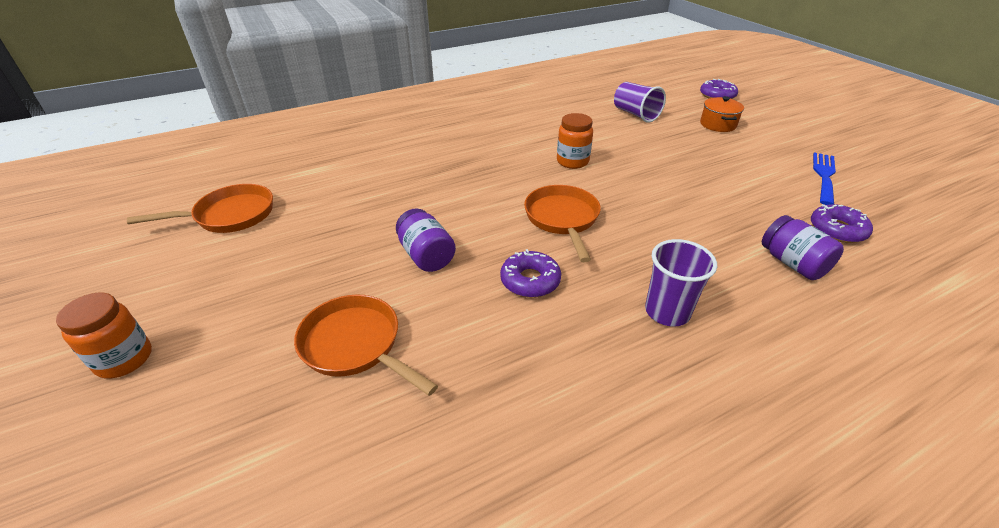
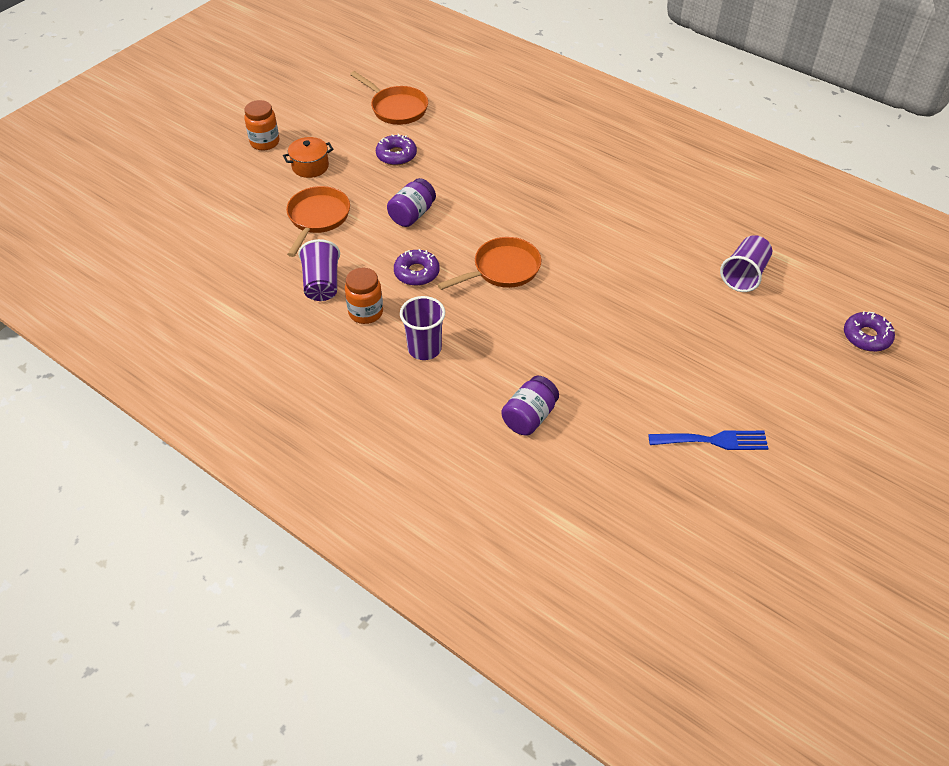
camera: 65 degrees right, 10 degrees up
orange jar [557,113,593,169] -> orange jar moved to [345,268,383,324]
orange pot [700,96,744,132] -> orange pot moved to [283,137,333,178]
purple donut [811,204,873,243] -> purple donut moved to [376,134,417,165]
none -> purple cup [298,239,340,301]

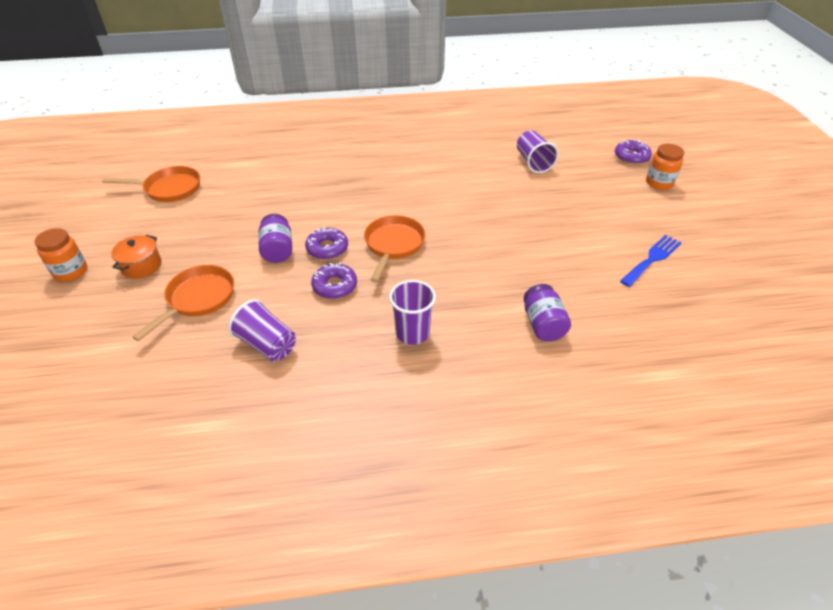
camera: 45 degrees left, 5 degrees down
orange pan [286,186,350,257] -> orange pan turned 60 degrees clockwise [132,265,234,341]
orange jar [345,268,383,324] -> orange jar moved to [646,144,684,190]
purple donut [376,134,417,165] -> purple donut moved to [305,226,348,260]

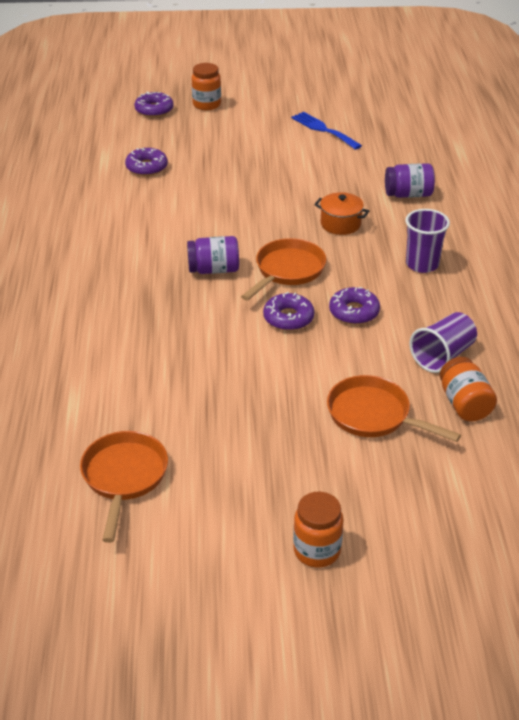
camera: 85 degrees left, 5 degrees down
orange pot [111,235,161,279] -> orange pot moved to [314,192,369,235]
purple jar [258,214,292,263] -> purple jar moved to [187,236,239,274]
orange pan [364,215,425,283] -> orange pan turned 105 degrees clockwise [241,238,326,301]
purple cup [517,130,559,173] -> purple donut [125,148,168,176]
none -> orange jar [440,357,497,421]

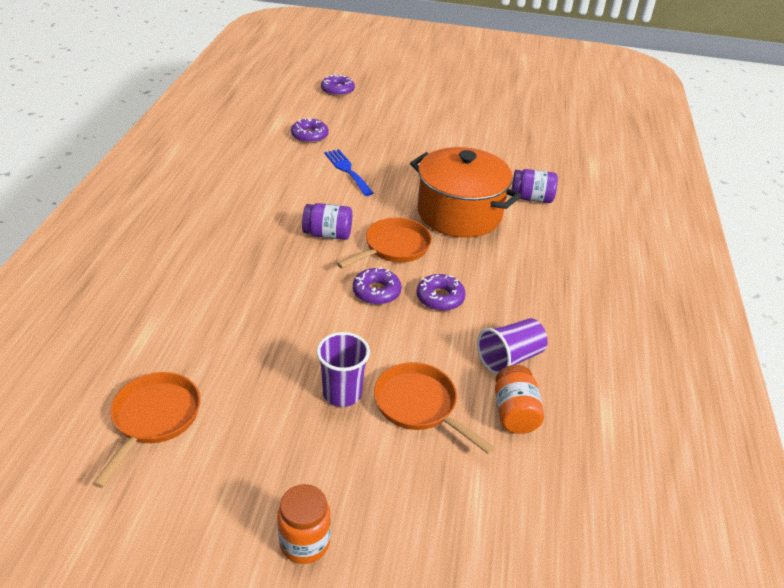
camera: 10 degrees right, 0 degrees up
orange jar [192,63,221,111] -> none
blue fork [291,112,362,150] -> blue fork moved to [324,149,373,196]
orange pot [314,192,369,235] -> orange pot [410,147,522,238], size x2.26
purple cup [405,209,450,273] -> purple cup moved to [316,332,370,407]

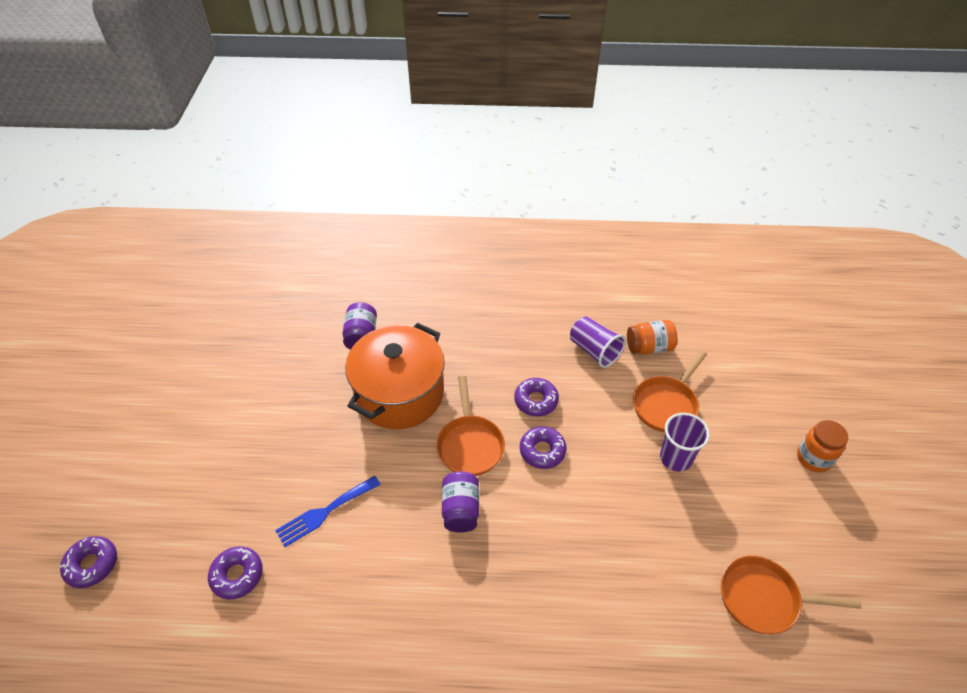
camera: 95 degrees left, 10 degrees up
orange pan [337,218,432,269] -> orange pan turned 135 degrees counterclockwise [437,376,505,476]

